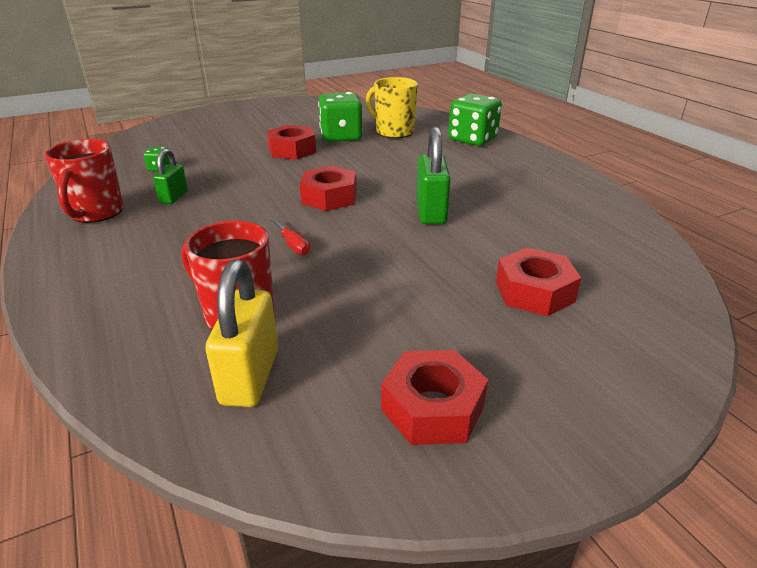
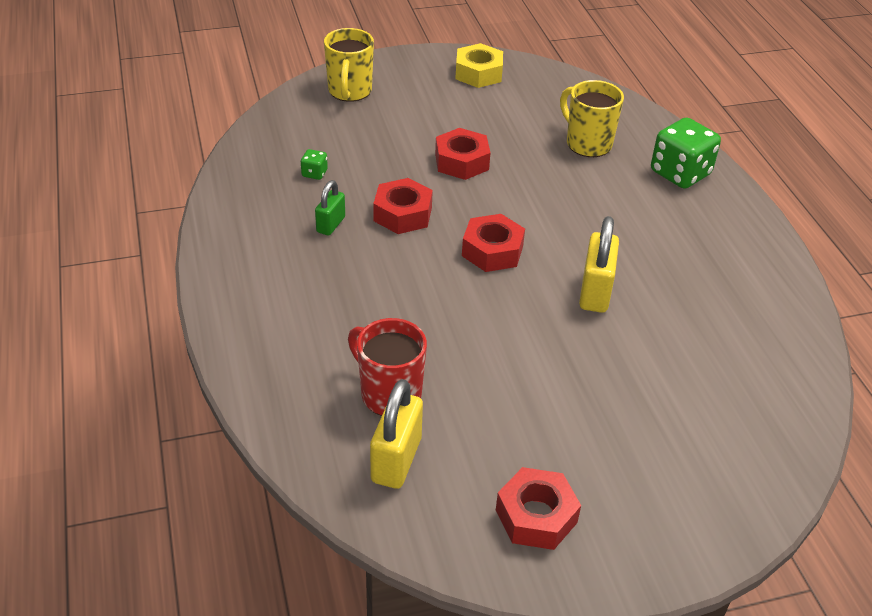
camera: 10 degrees right, 10 degrees up
red mug [44,139,124,223] -> none
red screwdriver [270,218,310,255] -> none
green dice [318,92,363,142] -> none
green padlock [416,127,451,224] -> yellow padlock [579,216,619,313]
red nut [496,248,581,316] -> red nut moved to [373,178,433,234]
none -> yellow mug [324,28,374,102]
none -> yellow nut [455,43,503,88]

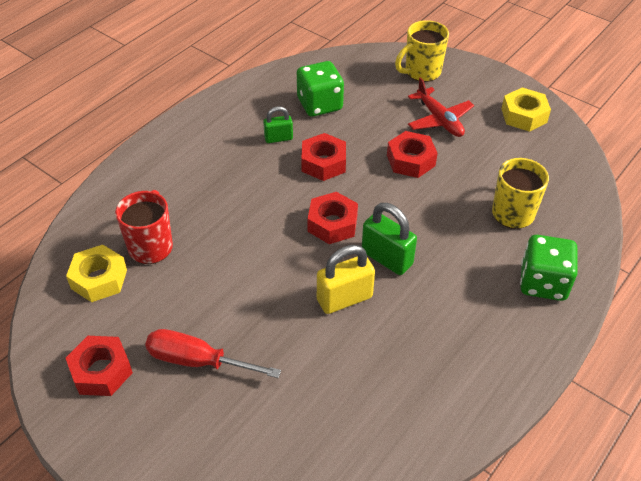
camera: 55 degrees right, 5 degrees up
green dice [301,149,328,180] -> green dice [297,61,344,117], size x2.26
yellow padlock [370,379,423,489] -> yellow nut [66,245,127,302]
none -> red screwdriver [145,329,281,378]
none -> green padlock [362,203,417,275]
none -> red plane [408,77,474,137]

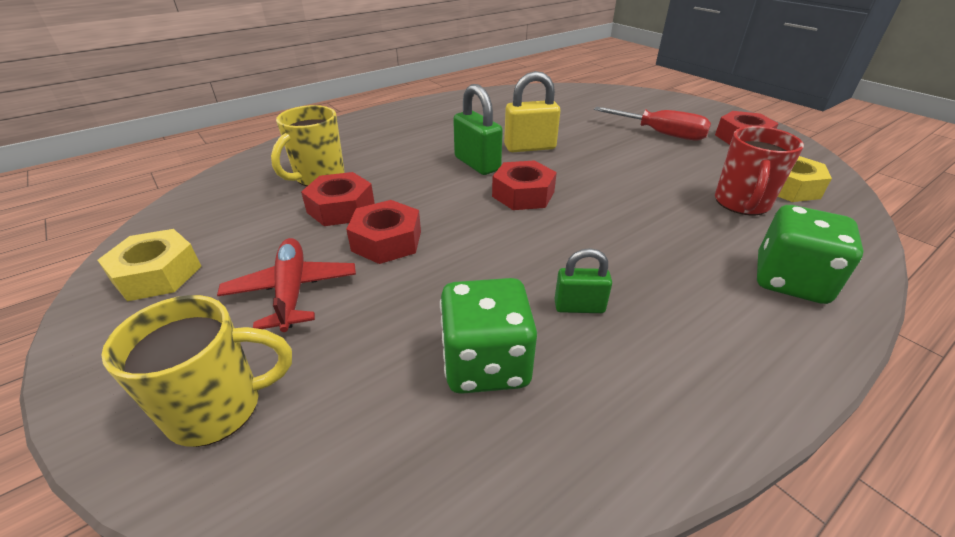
camera: 165 degrees left, 10 degrees down
red nut [301,133,346,181] -> red nut moved to [301,172,375,226]
green dice [520,235,578,301] -> green dice moved to [757,205,864,304]

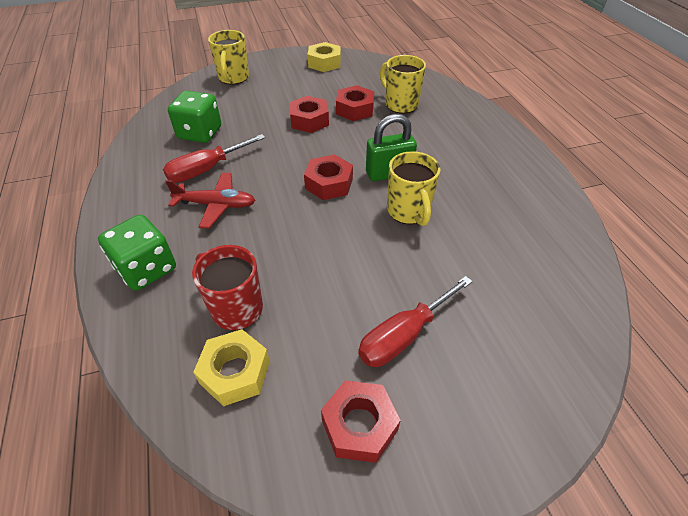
camera: 110 degrees right, 10 degrees up
red plane [217,238,356,332] -> red plane moved to [165,172,256,229]
yellow padlock [504,71,560,152] -> yellow mug [387,151,441,226]
green padlock [554,248,612,313] -> red screwdriver [163,134,265,183]

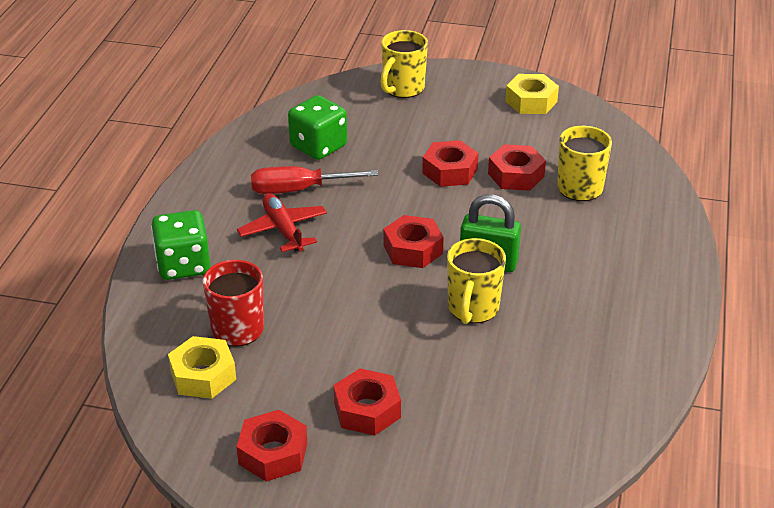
camera: 30 degrees right, 10 degrees down
red plane [165,172,256,229] -> red plane turned 150 degrees counterclockwise [237,193,327,252]
red screwdriver [358,276,473,367] -> red nut [334,368,401,436]

